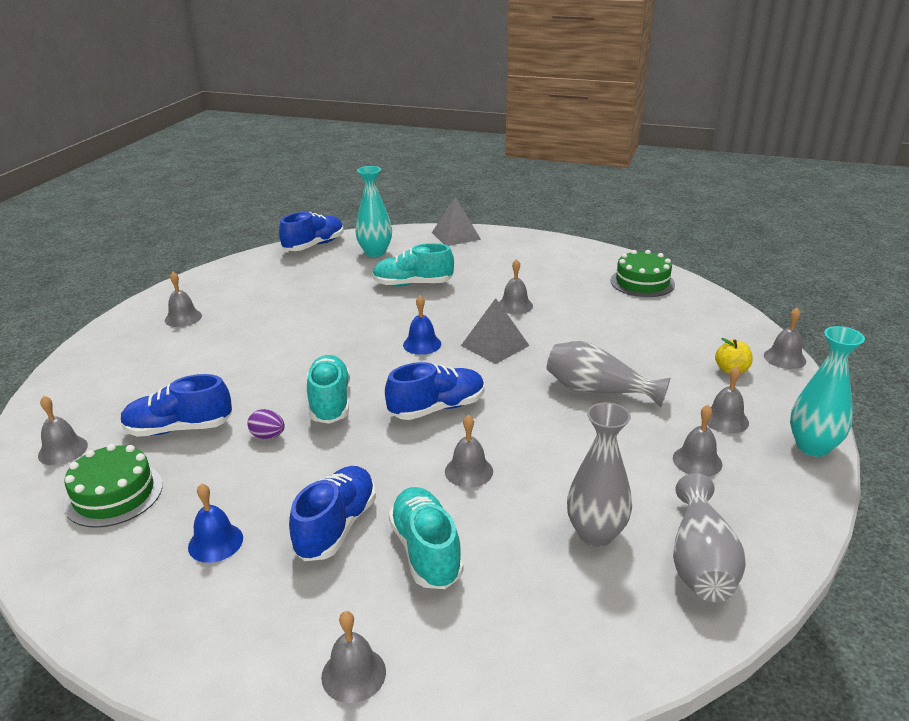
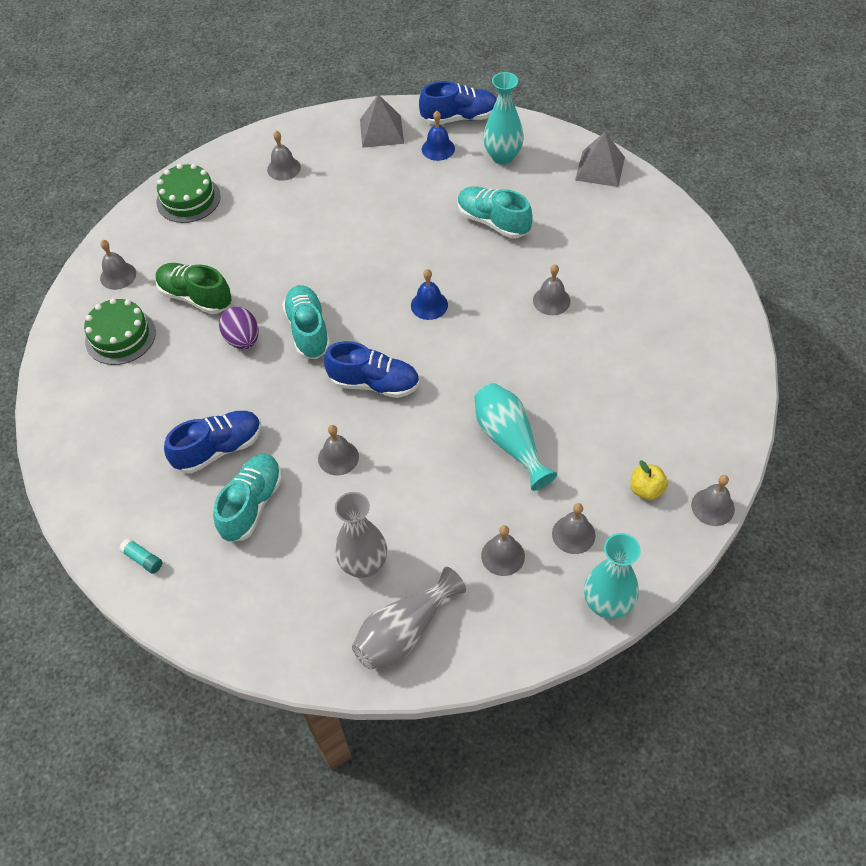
camera: 40 degrees right, 25 degrees up
blue shoe [120,374,232,437] -> green shoe [156,263,232,314]
blue bell [188,483,243,563] -> blue bell moved to [422,111,455,161]
purple egg [247,409,285,439] -> purple egg [219,307,258,349], size x1.50
turquoise shoe [306,355,350,424] -> turquoise shoe turned 45 degrees counterclockwise [282,285,330,359]
grey bell [321,611,386,703] -> turquoise glue stick [119,538,162,574]
grey pyramid [461,298,530,364] -> grey pyramid moved to [360,94,404,148]
grey vase [547,341,671,407] -> turquoise vase [474,383,557,491]
green cake [611,250,675,297] -> green cake moved to [156,164,221,223]

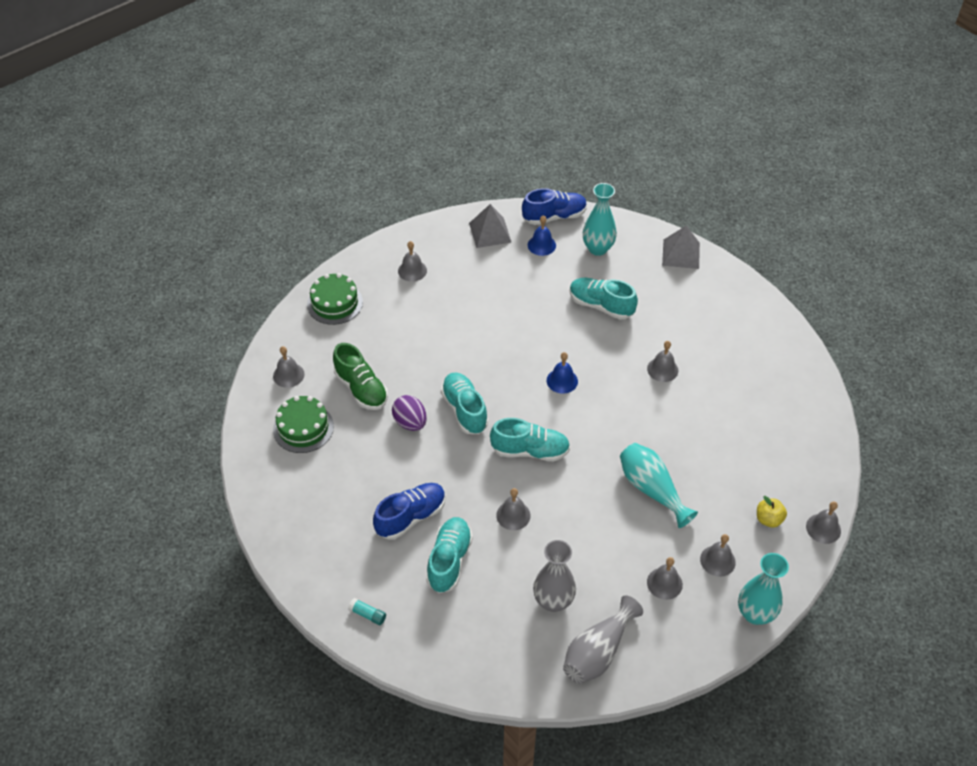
camera: 10 degrees left, 5 degrees down
green shoe [156,263,232,314] -> green shoe turned 150 degrees counterclockwise [333,343,388,410]
blue shoe [324,341,420,398] -> turquoise shoe [490,418,570,461]

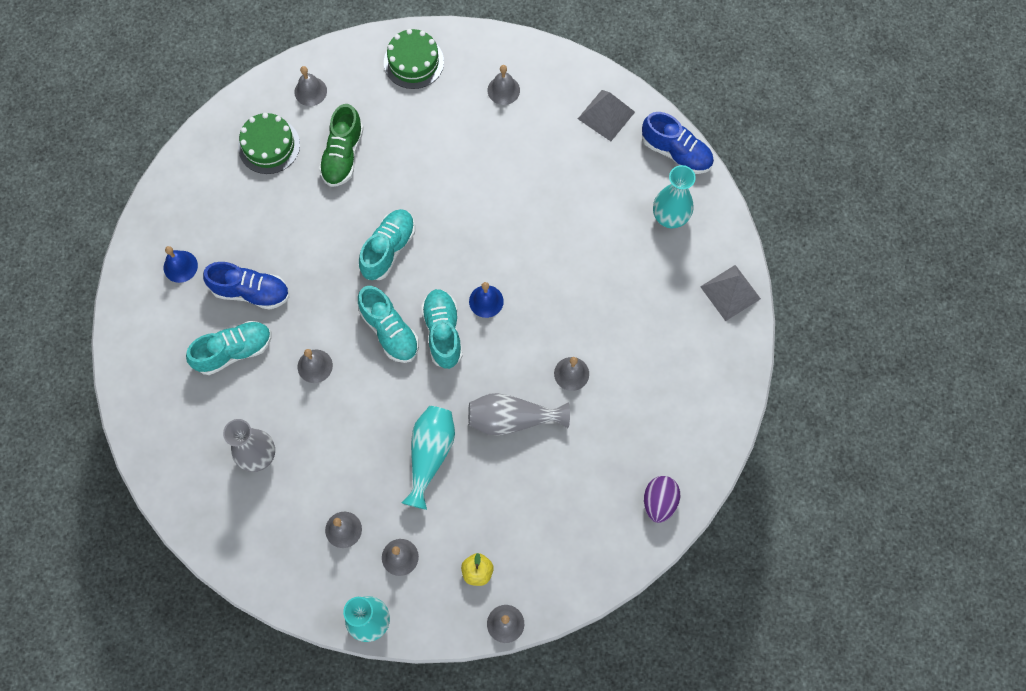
camera: 50 degrees right, 20 degrees up
turquoise glue stick [348,598,386,625] -> none
purple egg [392,395,427,431] -> purple egg moved to [644,476,680,523]
blue bell [528,215,556,256] -> blue bell moved to [164,246,198,283]
grey vase [563,595,643,684] -> grey vase moved to [468,393,570,436]
turquoise shoe [570,278,638,320] -> turquoise shoe moved to [421,289,462,369]

